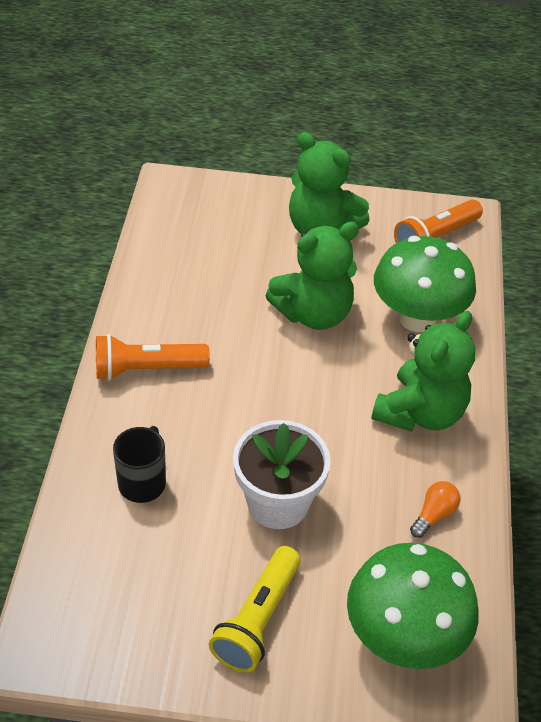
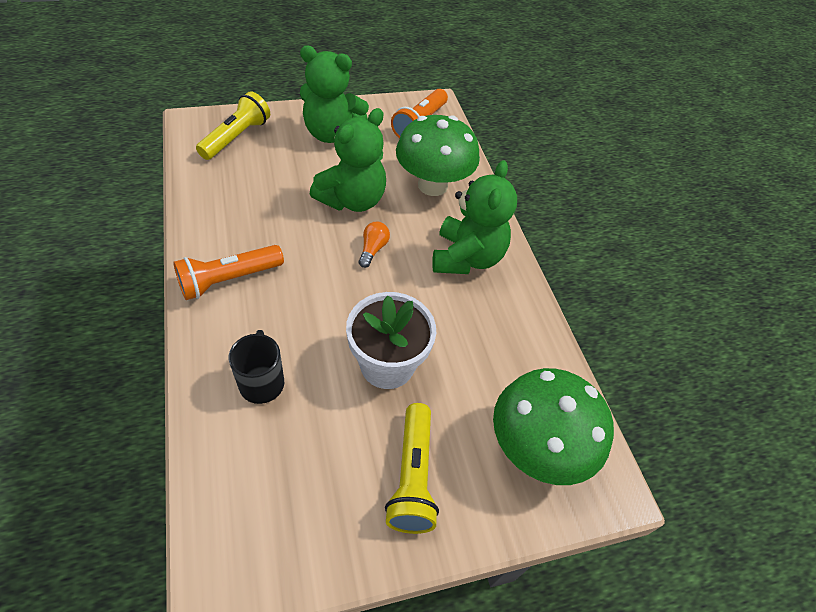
camera: 25 degrees left, 5 degrees up
orange light bulb [410,481,460,538] -> orange light bulb moved to [359,222,390,268]
none -> yellow flashlight [196,91,270,160]

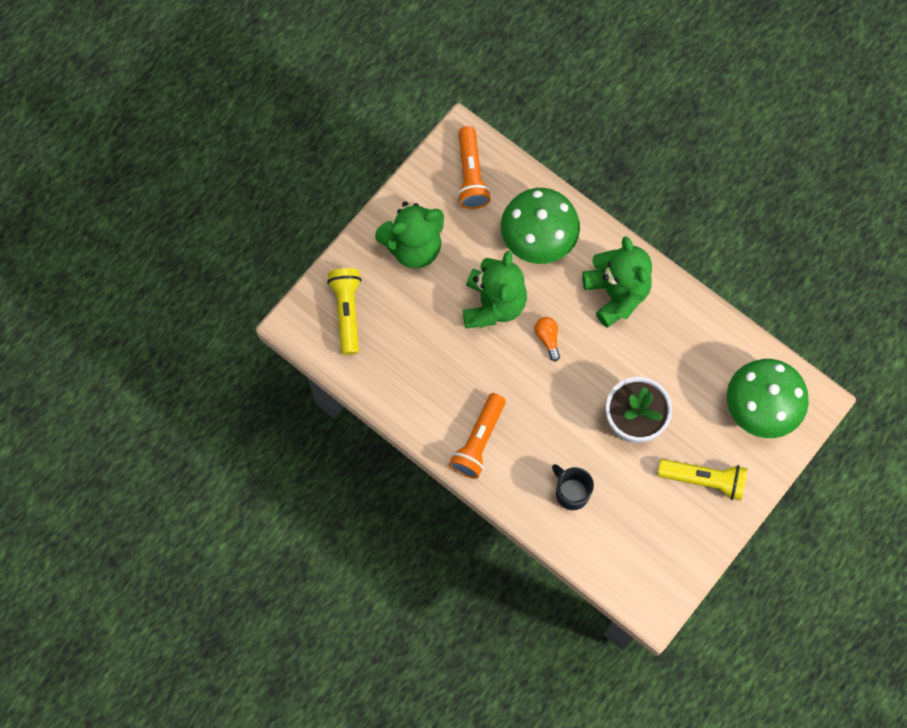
camera: 30 degrees left, 20 degrees up
yellow flashlight [385,403,439,534] -> yellow flashlight turned 45 degrees counterclockwise [657,459,747,500]

